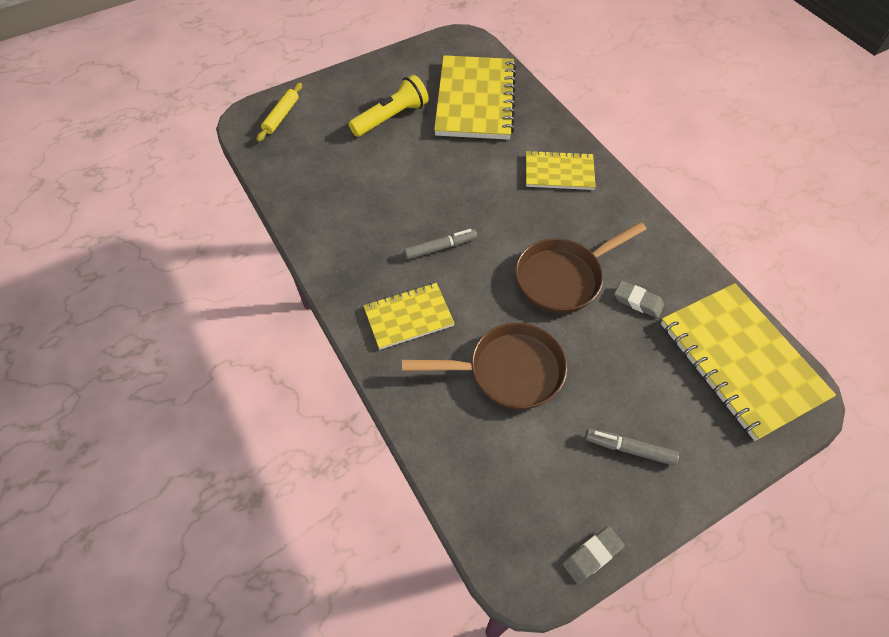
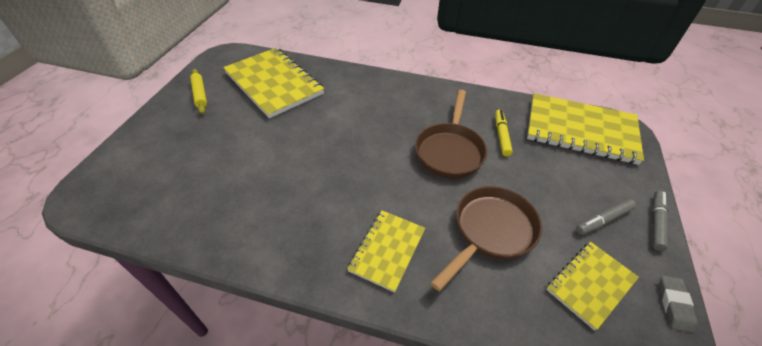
camera: 45 degrees left, 10 degrees down
yellow rolling pin [256,83,302,142] -> yellow rolling pin moved to [190,69,207,114]
yellow flashlight [349,75,429,137] -> none
grey marker [404,229,477,260] -> grey marker moved to [652,190,668,251]
yellow notebook [526,150,596,190] -> yellow notebook moved to [546,242,639,331]
grey eraser [614,281,664,318] -> yellow marker [495,110,513,156]

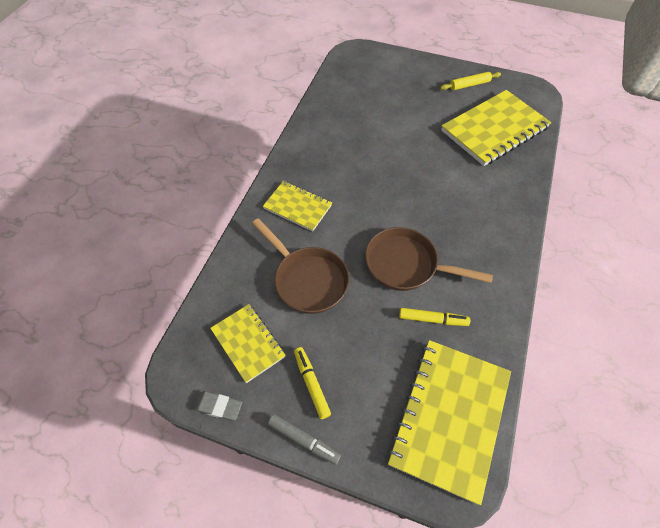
camera: 95 degrees right, 10 degrees up
grey marker [576,199,636,235] -> yellow marker [294,347,331,419]

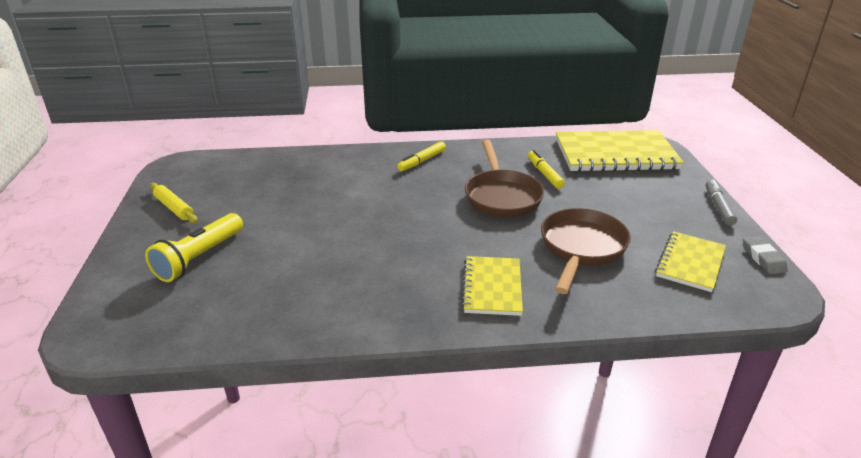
camera: 115 degrees left, 25 degrees down
yellow marker [294,347,331,419] -> yellow marker moved to [397,142,446,171]
yellow notebook [441,90,551,166] -> none
none -> yellow flashlight [145,213,243,282]

